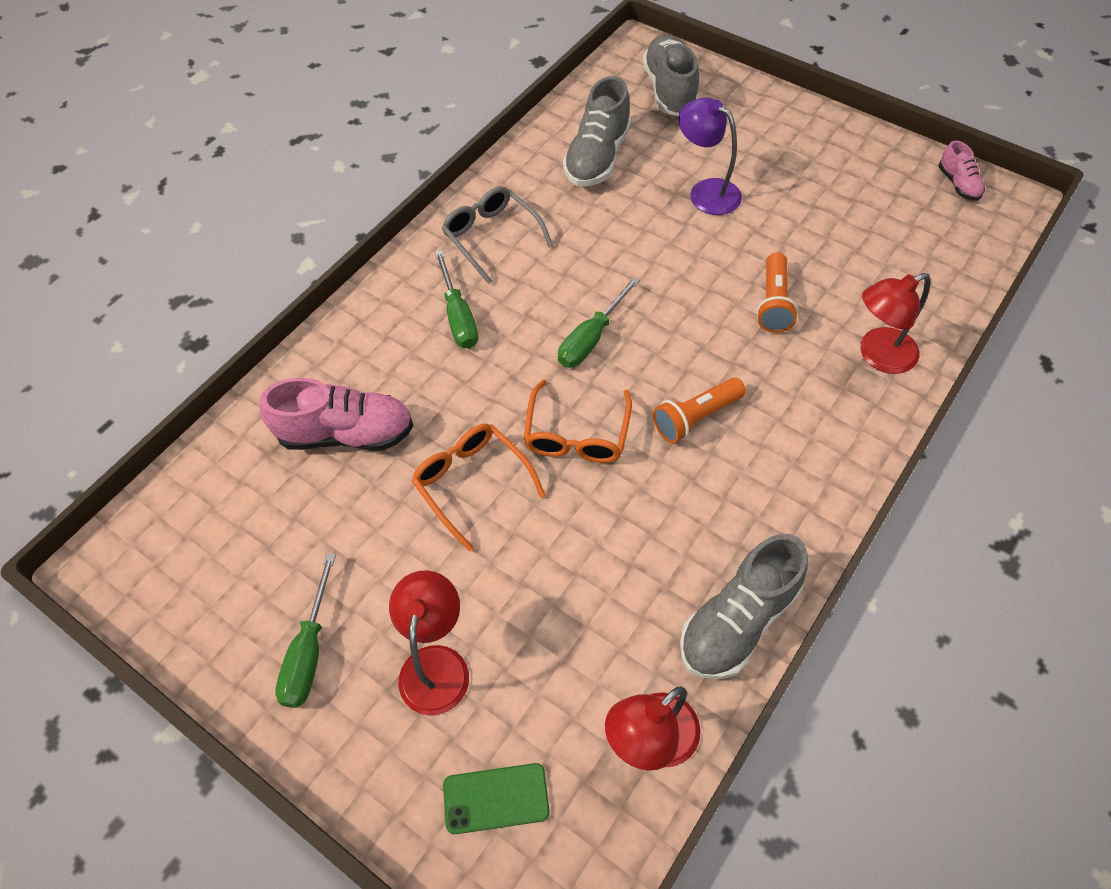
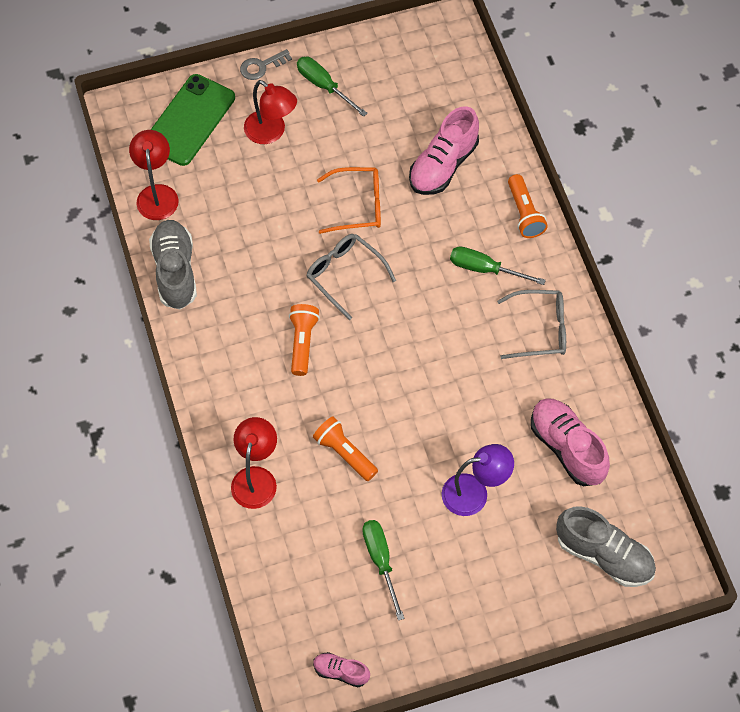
camera: 125 degrees right, 5 degrees up
green phone [443,763,550,834] -> green phone [151,74,235,166], size x1.78
orange glasses [523,380,632,463] -> grey glasses [306,234,396,320]
green screwdriver [558,277,640,368] -> green screwdriver moved to [363,520,404,621]
grey shoe [563,76,631,186] -> pink shoe [531,398,610,486]
none -> grey key [240,49,292,80]
none -> orange flashlight [508,174,548,238]

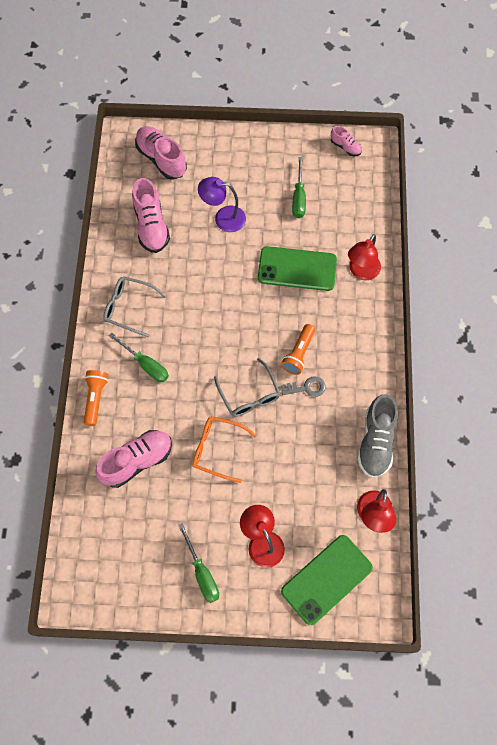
camera: 160 degrees left, 5 degrees up
grey key [240,49,292,80] -> grey key moved to [281,376,326,397]
orange flashlight [313,417,378,481] -> green phone [258,246,337,291]
grey shoe [556,506,656,587] -> pink shoe [135,126,187,180]

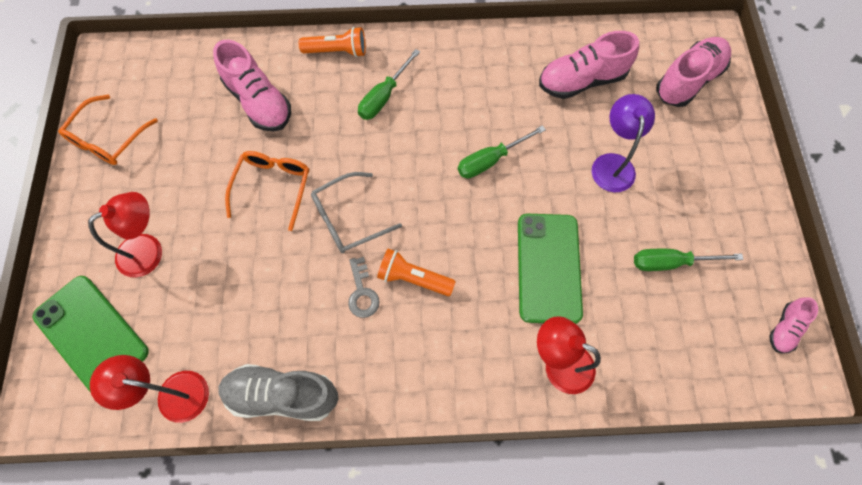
camera: 85 degrees right, 0 degrees up
grey glasses [103,276,166,338] -> none
green screwdriver [178,523,219,603] -> green screwdriver moved to [458,125,546,178]
none -> orange glasses [58,95,158,165]

